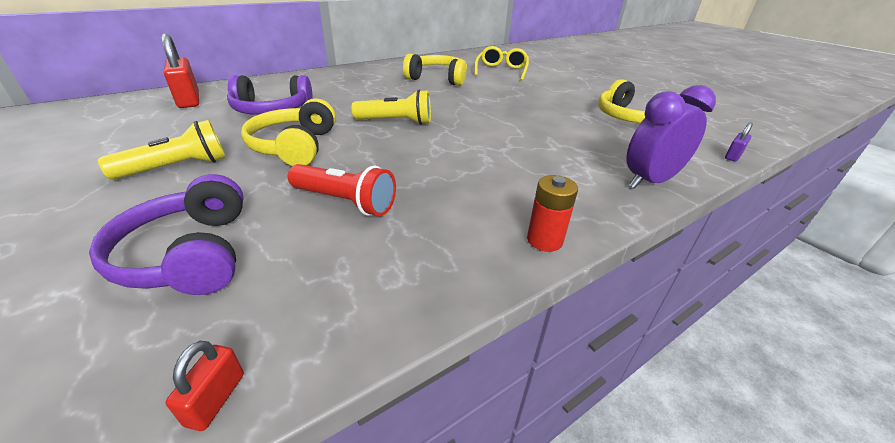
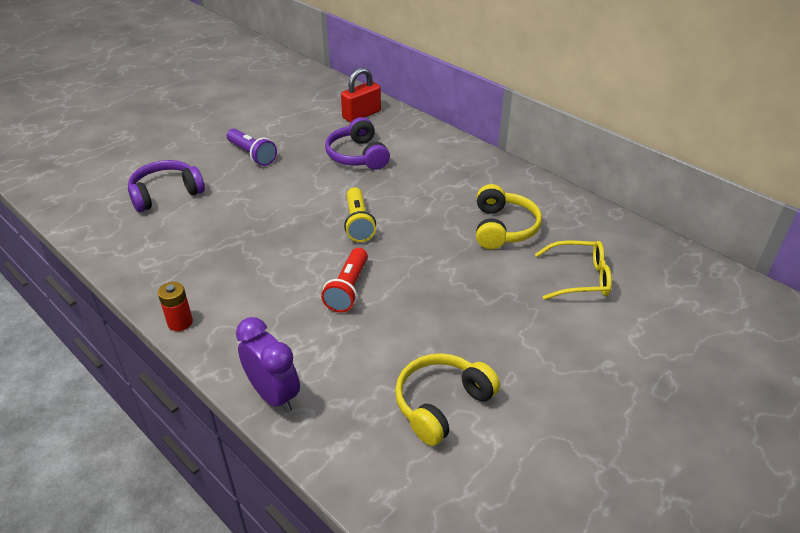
camera: 80 degrees right, 5 degrees up
yellow flashlight [98,120,226,180] -> purple flashlight [227,128,277,166]
red padlock [165,341,244,431] -> none
yellow headphones [241,98,336,166] -> none
red flashlight [288,164,396,216] -> red flashlight moved to [321,248,368,313]
purple padlock [725,122,753,162] -> none

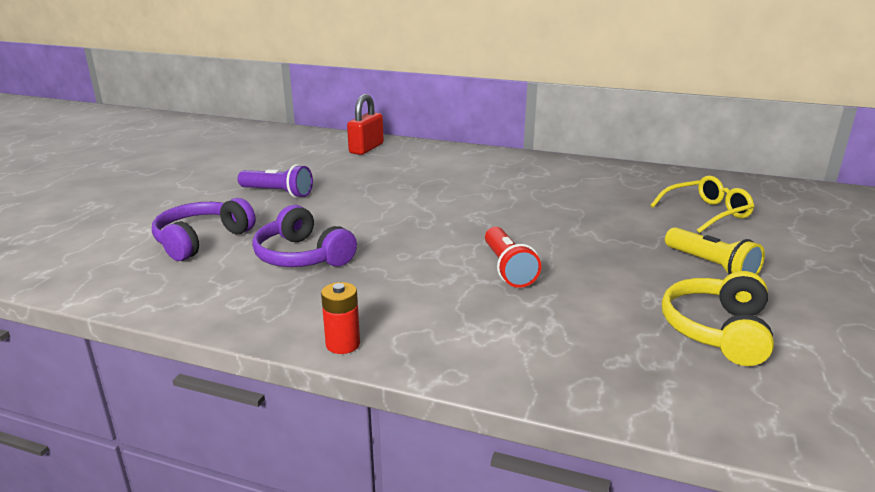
camera: 25 degrees left, 15 degrees down
purple clock [236,317,300,413] -> none
purple headphones [325,117,390,170] -> purple headphones moved to [252,205,357,267]
yellow flashlight [344,187,376,242] -> yellow flashlight moved to [665,227,765,275]
yellow headphones [476,184,542,249] -> none

